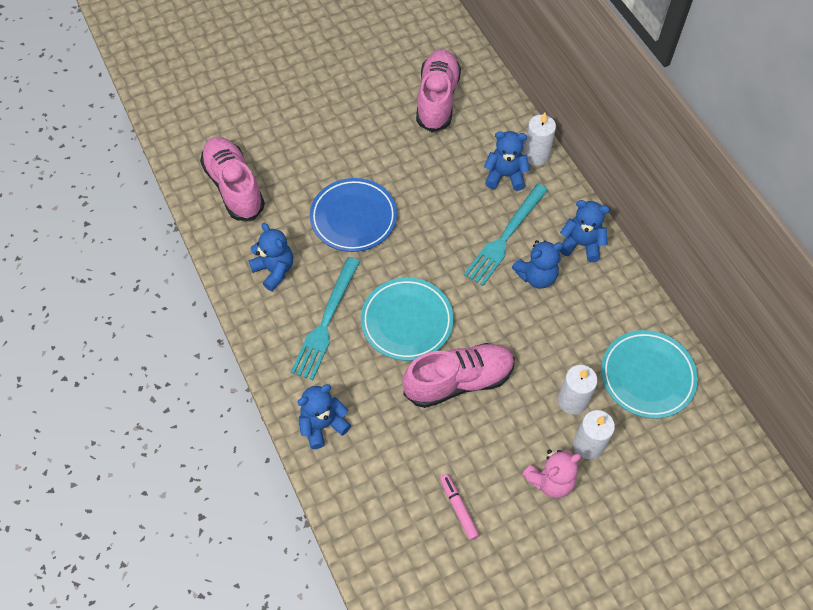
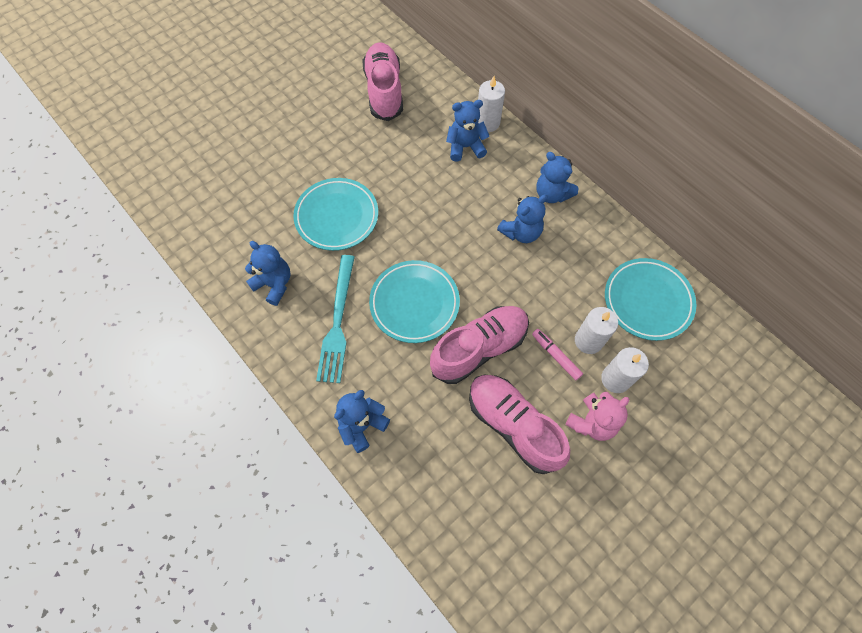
camera: 15 degrees left, 5 degrees up
pink shoe [200,137,265,221] -> pink shoe moved to [469,375,570,474]
blue plate [310,178,397,252] -> turquoise plate [293,178,378,251]
pink marker [440,474,479,540] -> pink marker moved to [532,329,583,380]
turquoise fork [464,184,548,286] -> none
blue teddy bear [559,200,610,262] -> blue teddy bear turned 135 degrees counterclockwise [536,152,579,203]

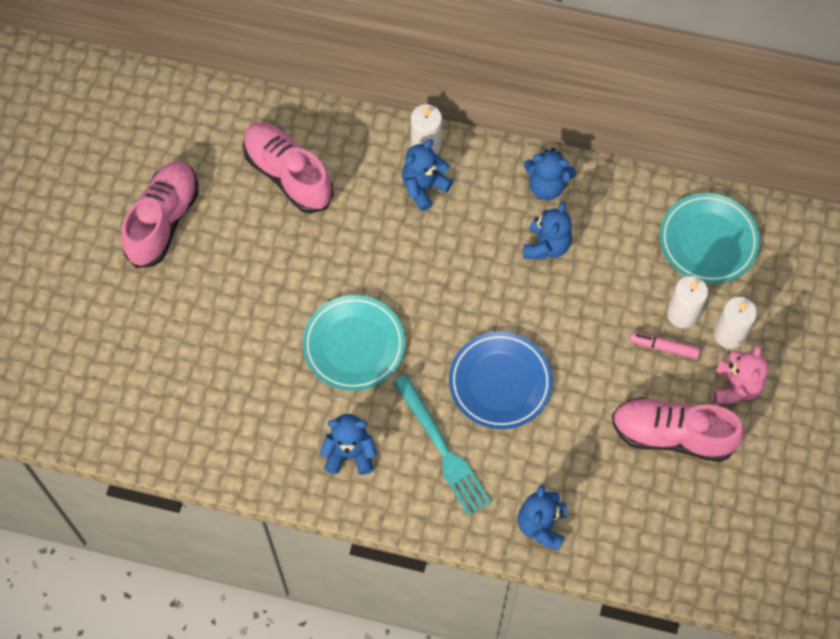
camera: 35 degrees left, 0 degrees up
turquoise plate [369,260,460,343] -> blue plate [449,332,553,429]
pink shoe [430,306,529,384] -> pink shoe moved to [121,161,199,268]

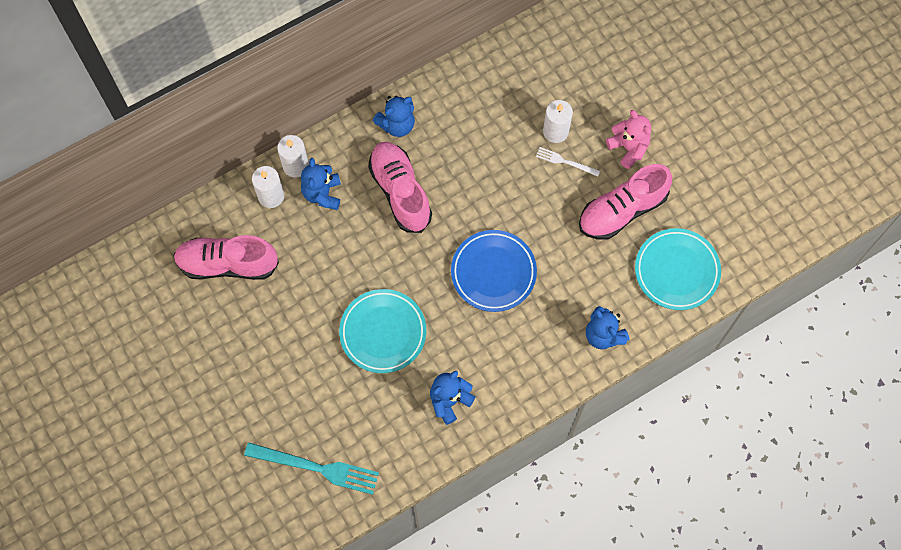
camera: 45 degrees left, 5 degrees up
pink shoe [121,161,199,268] -> pink shoe moved to [368,142,432,233]
turquoise fork [393,375,492,516] -> turquoise fork moved to [244,442,379,495]
blue teddy bear [523,202,572,260] -> none
pink marker [630,332,700,359] -> white fork [536,147,600,177]
turquoise plate [660,193,760,284] -> turquoise plate moved to [635,228,721,310]
white candle [714,297,757,349] -> white candle moved to [252,166,284,208]

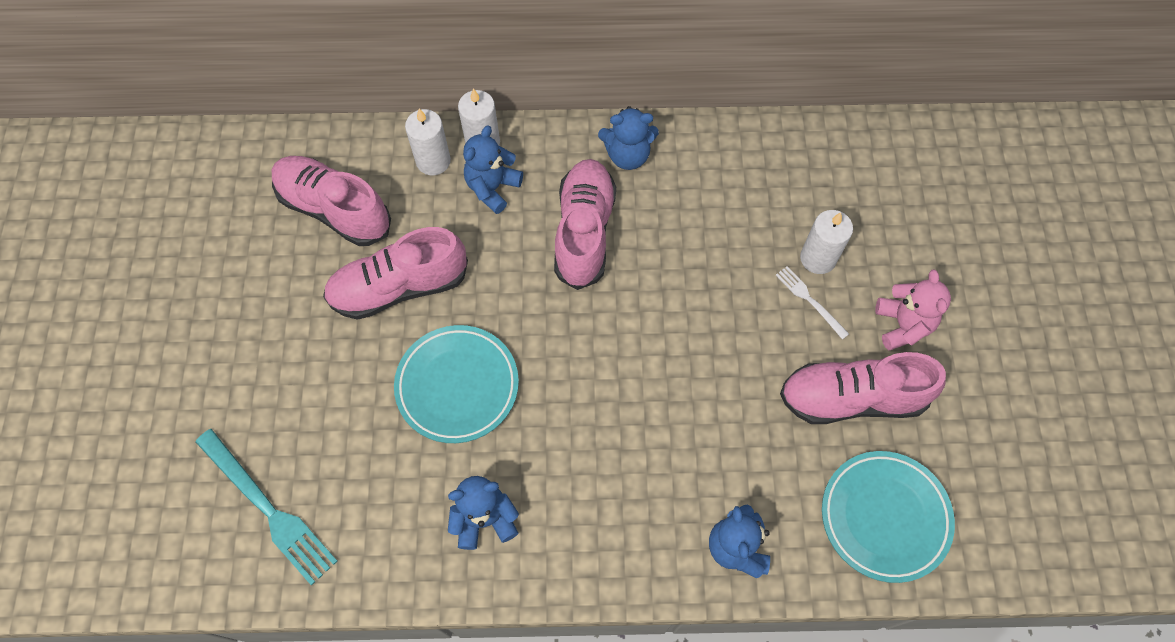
camera: 30 degrees right, 5 degrees down
blue plate [451,230,537,312] -> none
none -> pink shoe [323,227,468,320]

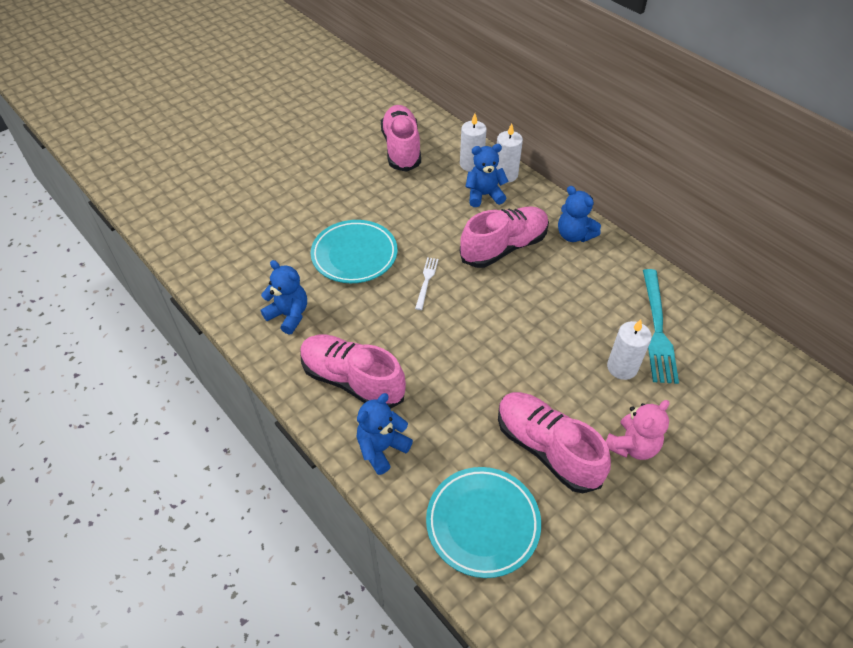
camera: 50 degrees right, 15 degrees down
turquoise fork [196,429,337,586] -> turquoise fork moved to [643,269,679,384]
pink shoe [323,227,468,320] -> pink shoe moved to [300,335,406,409]
white fork [776,266,849,340] -> white fork moved to [415,257,438,310]

